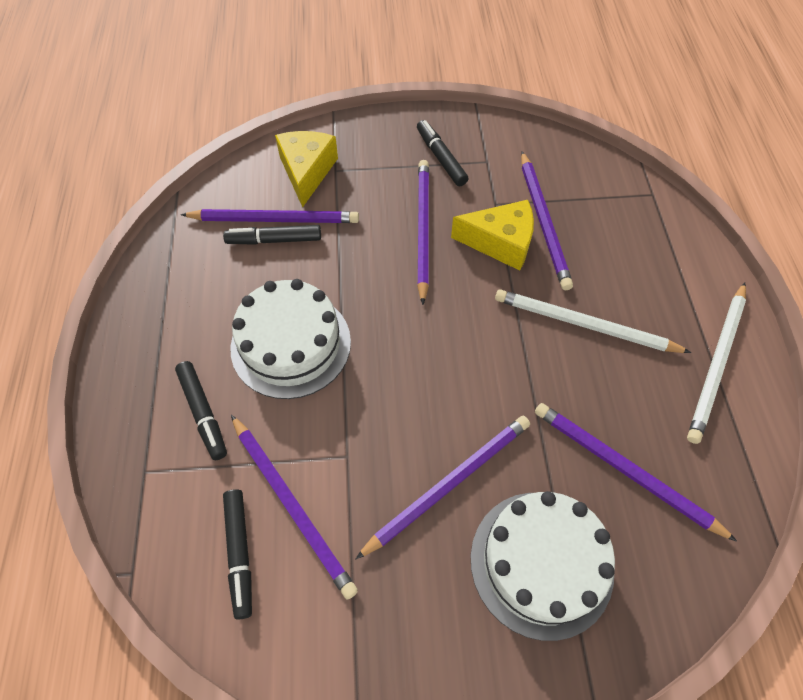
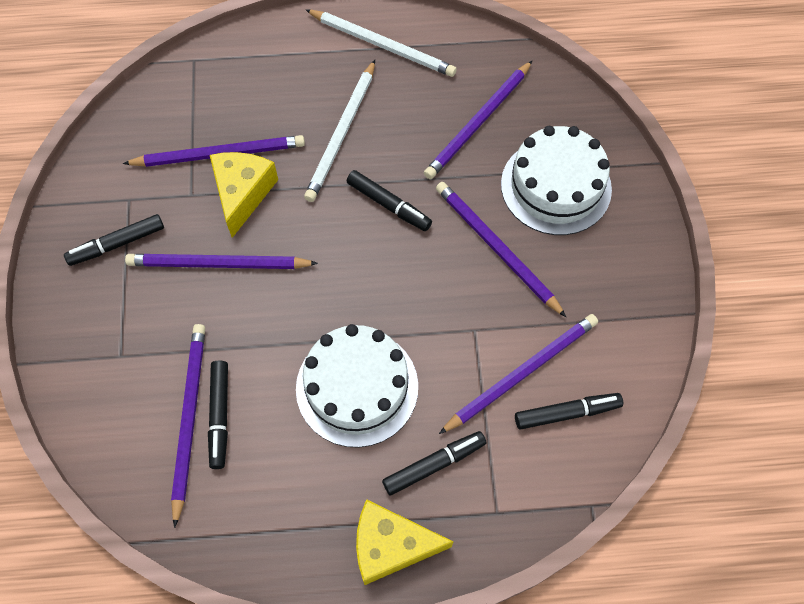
camera: 90 degrees left, 5 degrees up
yellow cheese [275,131,338,208] -> yellow cheese moved to [356,499,453,585]
none -> black marker [346,170,432,231]

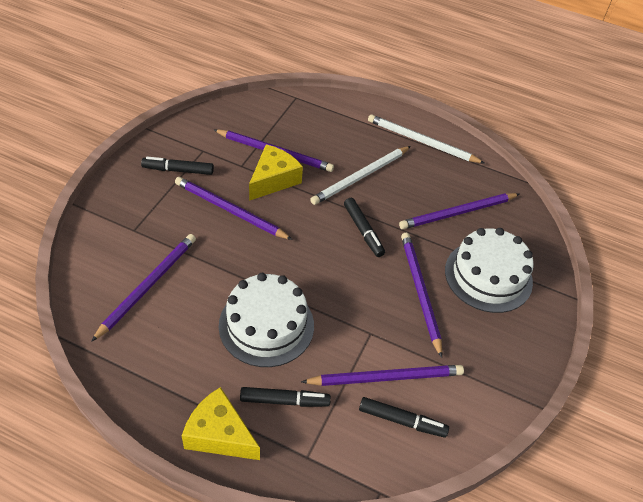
camera: 25 degrees right, 15 degrees down
black marker [208,361,228,469] -> none
white pencil [305,9,457,77] -> white pencil turned 150 degrees clockwise [368,114,485,164]

